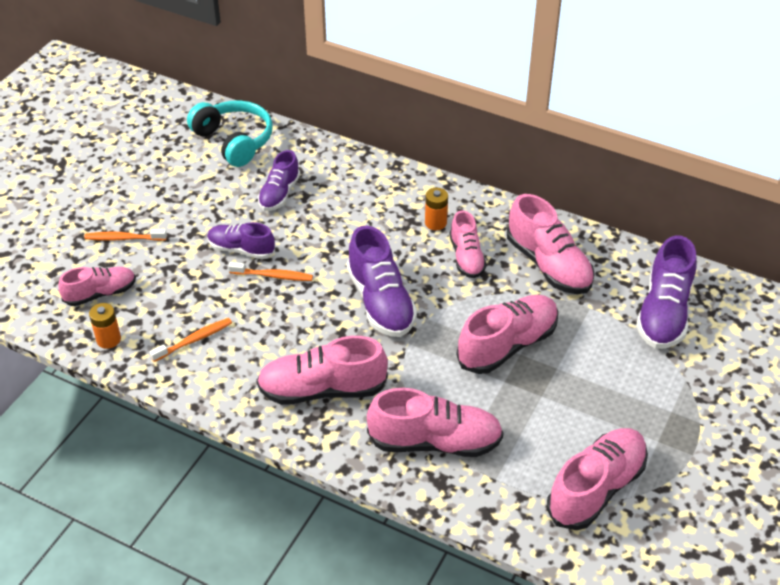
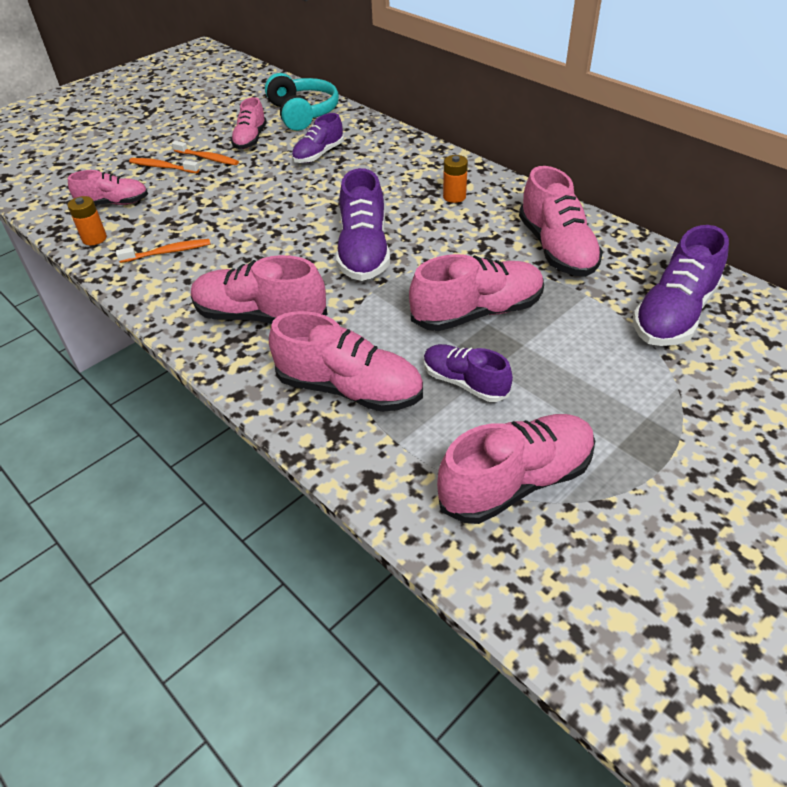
camera: 20 degrees right, 0 degrees up
purple shoe [207,222,275,259] -> purple shoe moved to [424,344,513,402]
orange toothbrush [228,262,313,281] -> orange toothbrush moved to [172,141,239,165]
pink shoe [450,211,487,278] -> pink shoe moved to [231,97,267,149]

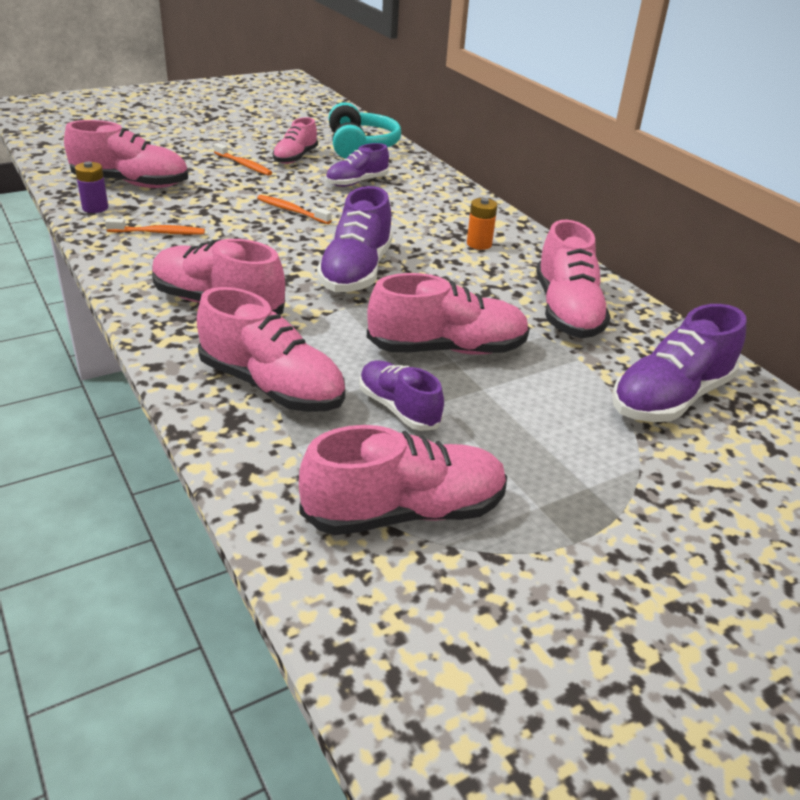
camera: 10 degrees right, 10 degrees down
pink shoe [68,170,148,205] -> pink shoe [64,120,188,188], size x1.60
orange battery [68,196,107,245] -> purple battery [75,161,109,213]
orange toothbrush [129,158,200,173] -> orange toothbrush moved to [257,195,332,224]

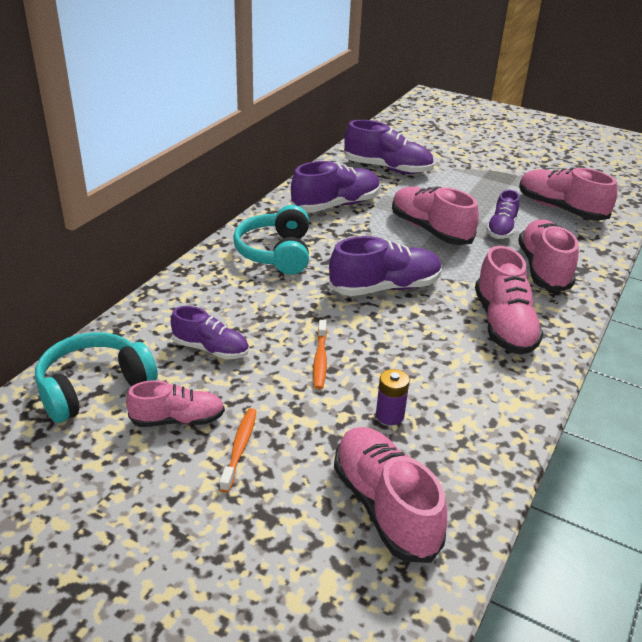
camera: 120 degrees left, 0 degrees up
purple battery [75,161,109,213] -> purple battery moved to [376,369,409,425]
orange toothbrush [105,218,205,235] -> none
orange battery [467,198,497,250] -> turquoise headphones [233,205,309,275]
pink shoe [536,219,611,338] -> purple shoe [291,161,380,212]

